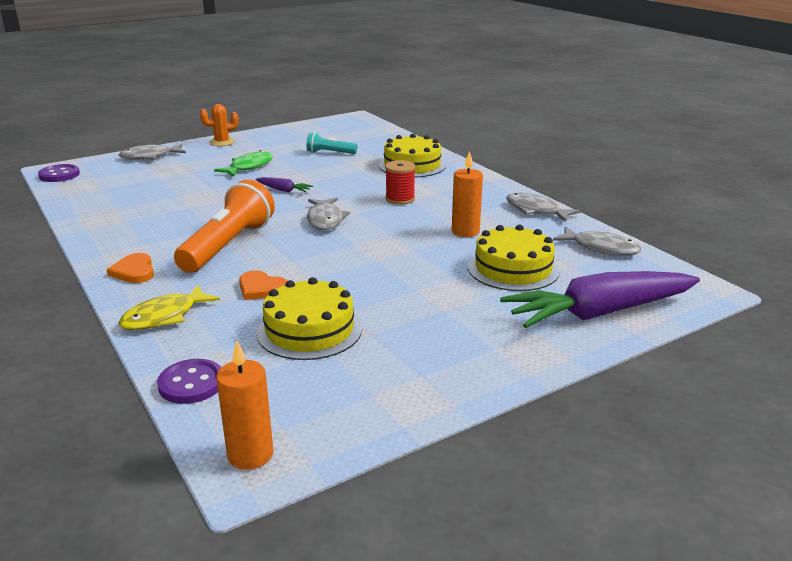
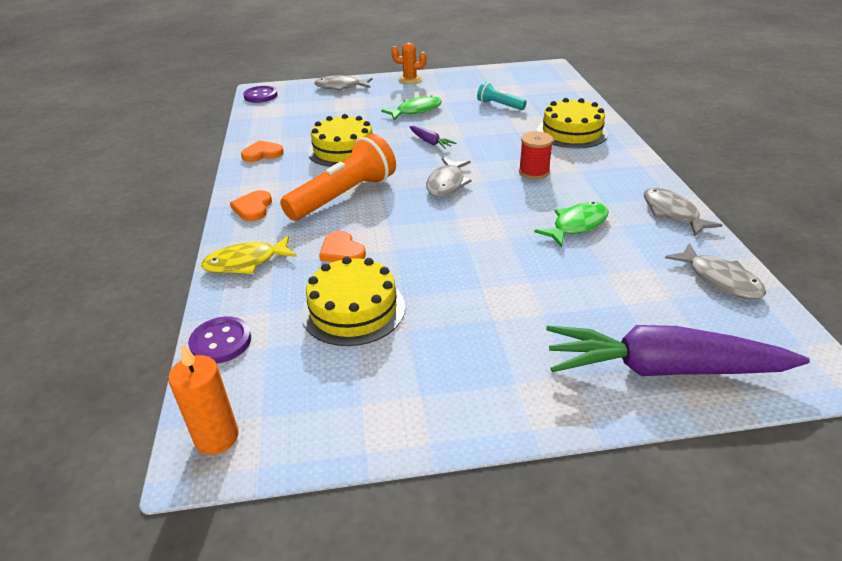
camera: 25 degrees right, 10 degrees up
orange candle [452,151,483,237] -> green fish [534,202,609,247]
yellow cake [468,225,560,291] -> yellow cake moved to [308,114,373,167]
none -> orange heart [241,140,284,162]

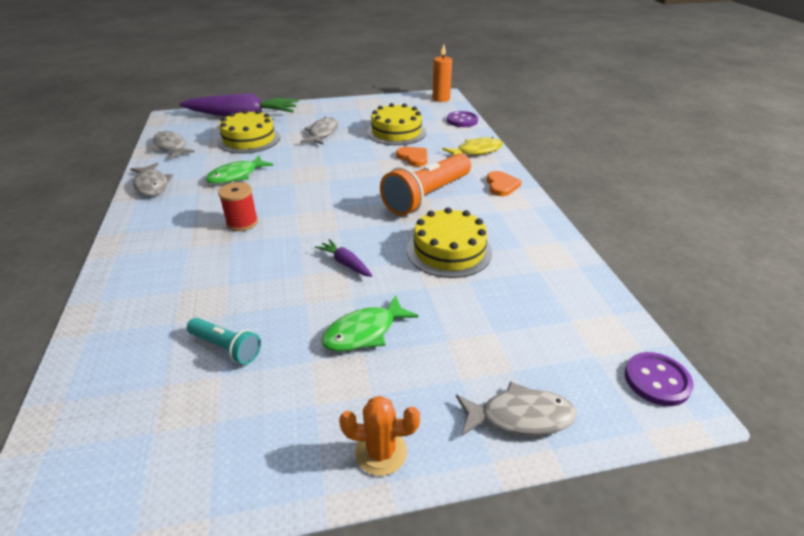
camera: 175 degrees right, 0 degrees up
orange heart [241,140,284,162] -> none
grey fish [426,158,472,197] -> grey fish moved to [300,117,338,145]
yellow cake [537,98,608,149] -> yellow cake moved to [218,110,280,153]

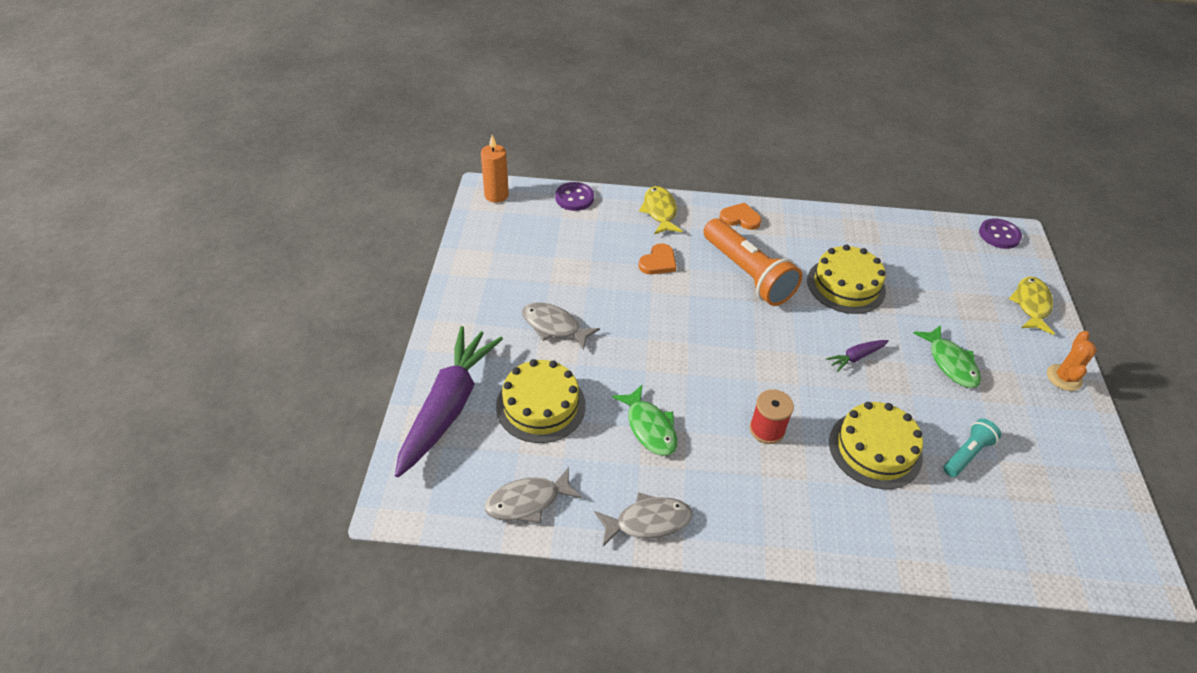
camera: 75 degrees left, 10 degrees up
yellow cake [367,103,426,145] -> yellow cake moved to [829,402,923,489]
orange heart [396,147,427,167] -> orange heart turned 150 degrees clockwise [639,243,676,275]
grey fish [456,382,577,437] -> yellow fish [1009,277,1055,335]

